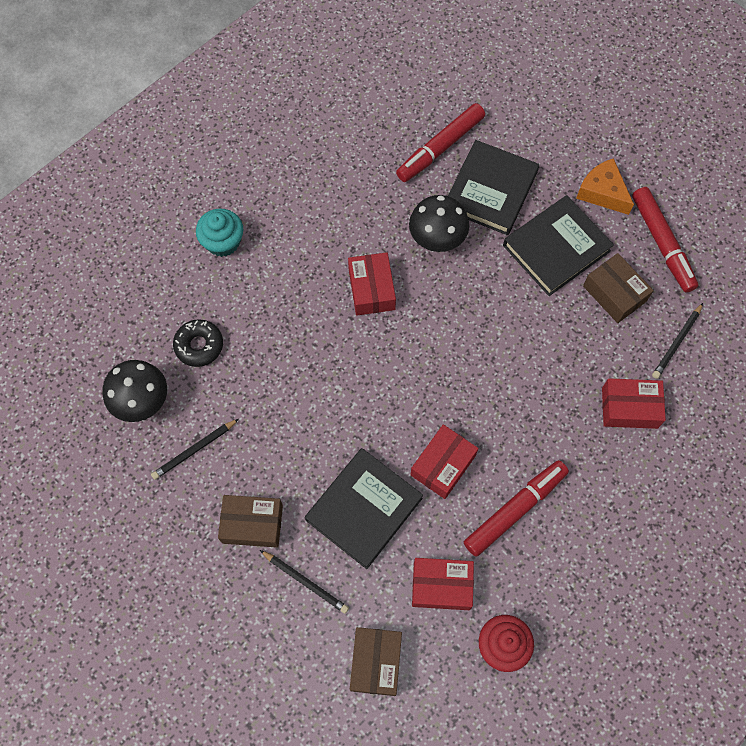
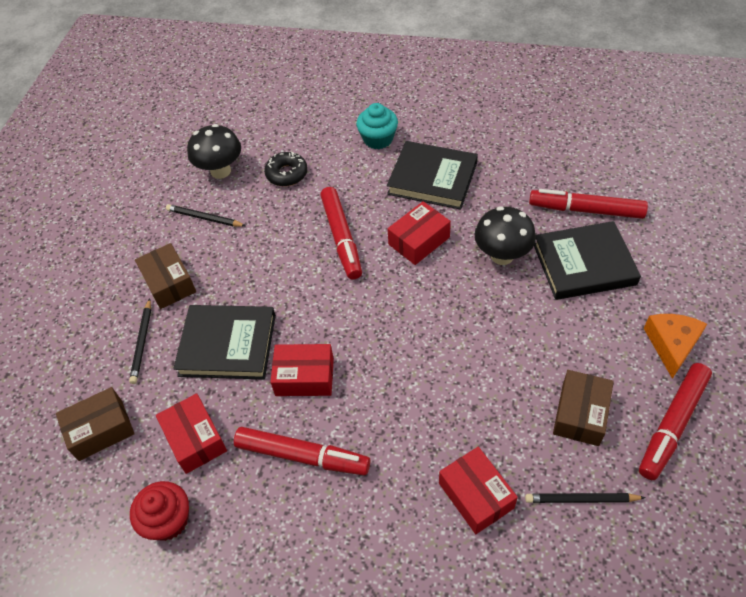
camera: 60 degrees right, 15 degrees down
black book [503,195,614,296] -> black book moved to [387,141,478,210]
none -> red marker [320,187,362,280]

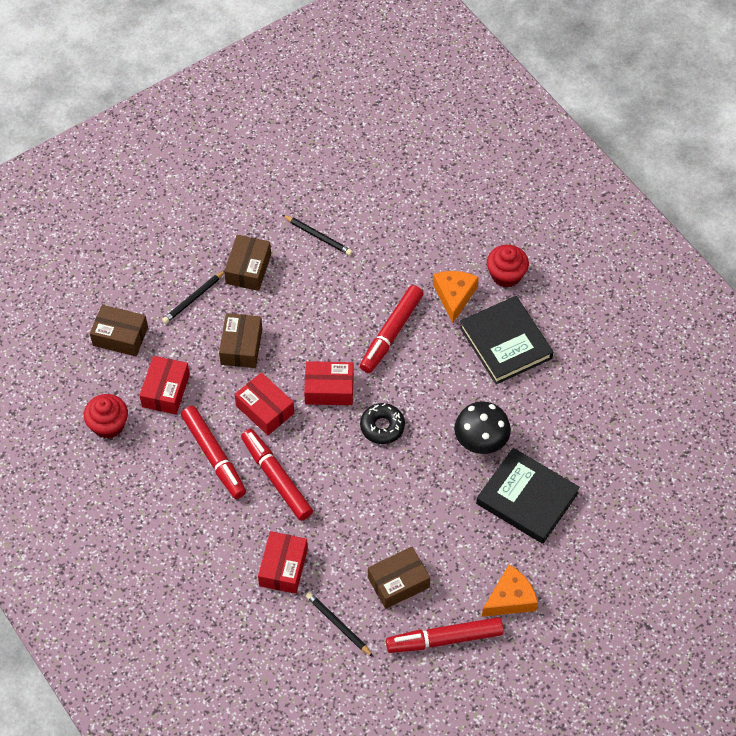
camera: 40 degrees right, 5 degrees up
black pencil [166,204,246,227] -> black pencil turned 150 degrees clockwise [283,215,352,255]
black book [173,305,276,380] -> brown box [219,313,262,368]
black mushroom [187,124,241,179] -> none
black donut [264,152,308,186] -> black donut moved to [360,403,405,444]
turquoise cupcake [356,103,398,149] -> red cupcake [487,245,529,288]
red box [388,201,451,265] -> red box moved to [304,361,354,405]
red marker [529,189,648,219] -> red marker moved to [241,429,313,521]
none -> orange cheese [433,271,479,323]

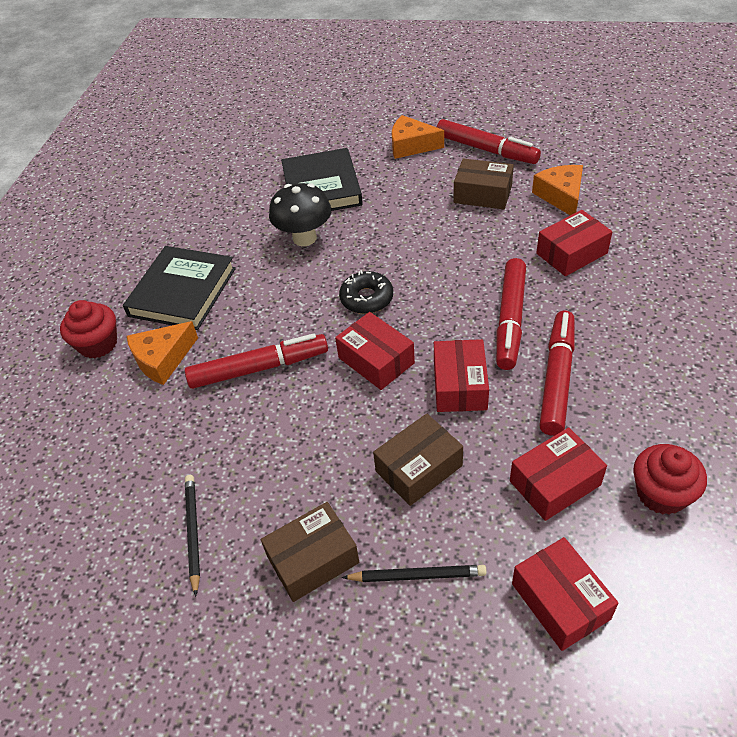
camera: 130 degrees left, 10 degrees down
brown box [90,305,148,356] -> red box [512,537,618,651]
black pencil [306,592,373,657] -> orange cheese [532,165,583,215]

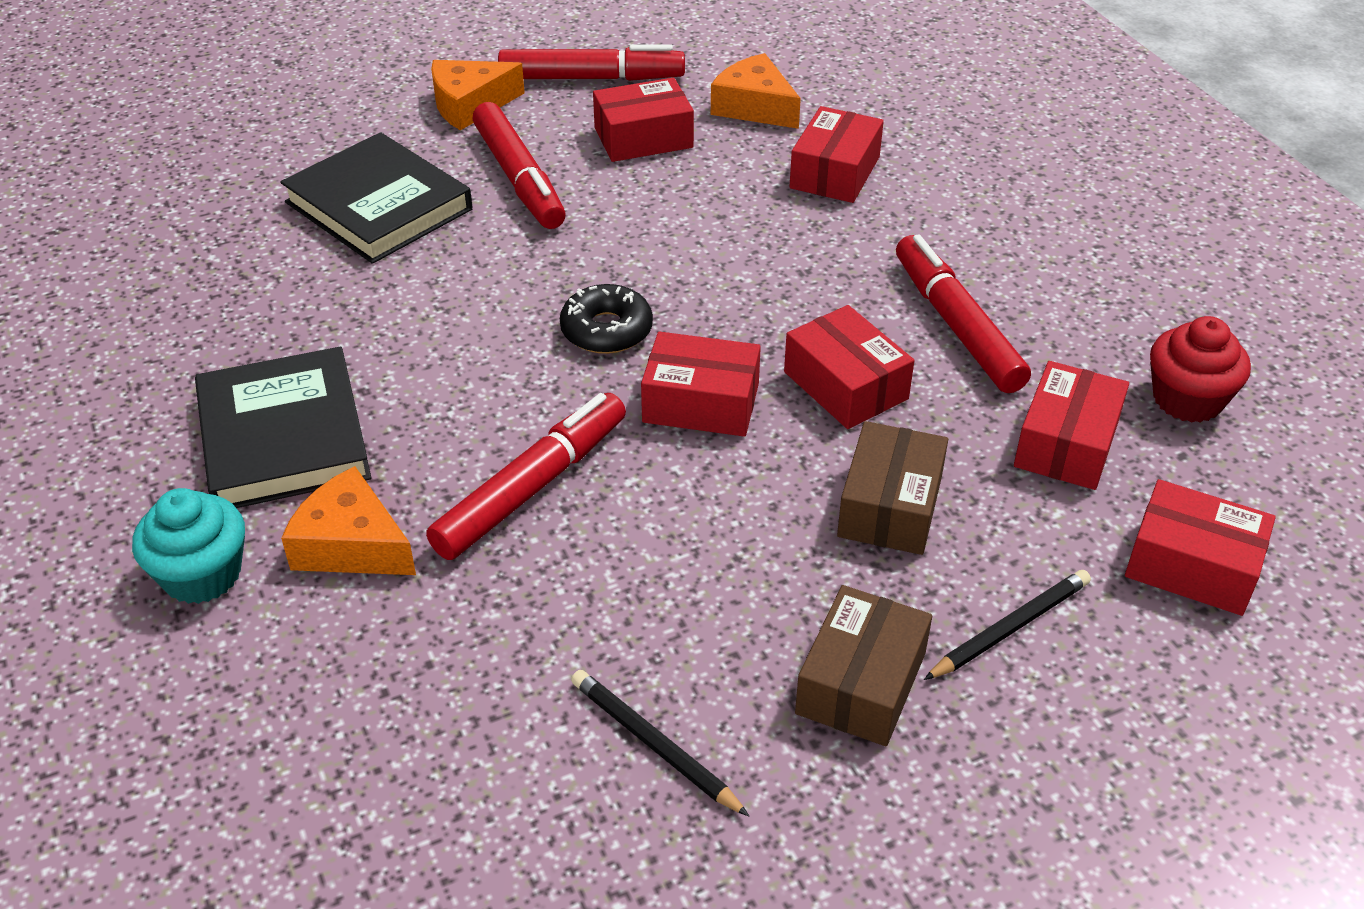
camera: 40 degrees left, 5 degrees down
red cupcake [60,300,117,358] -> turquoise cupcake [132,488,245,604]
orange cheese [127,321,198,385] -> orange cheese turned 105 degrees clockwise [281,466,416,575]
black mushroom [269,183,331,246] -> none
brown box [454,158,514,209] -> red box [593,78,694,162]
red marker [496,258,526,370] -> red marker moved to [473,102,566,229]

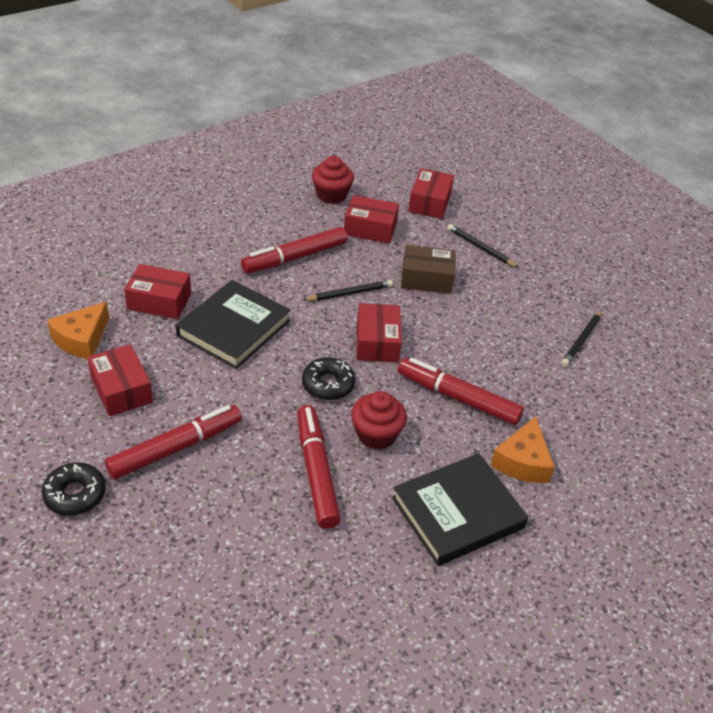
camera: 105 degrees left, 0 degrees up
turquoise cupcake [132,488,245,604] -> none
black book [280,132,472,264] -> black book moved to [176,280,291,369]
orange cheese [431,60,525,130] -> black donut [42,462,106,516]
red marker [498,44,685,81] -> red marker moved to [297,405,341,529]
red box [784,305,914,429] -> black pencil [303,280,393,301]
brown box [795,585,932,746] -> none
none -> red cupcake [351,391,407,450]

